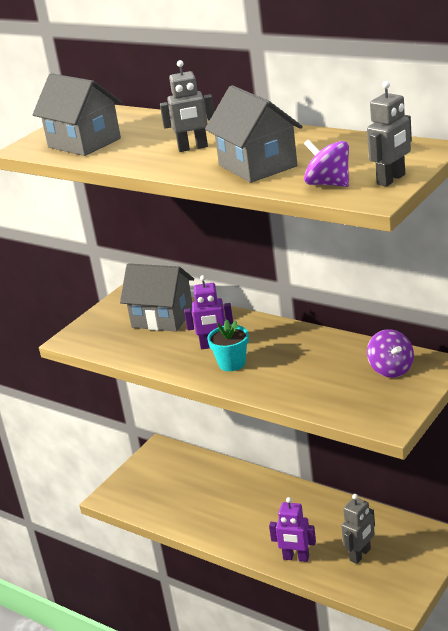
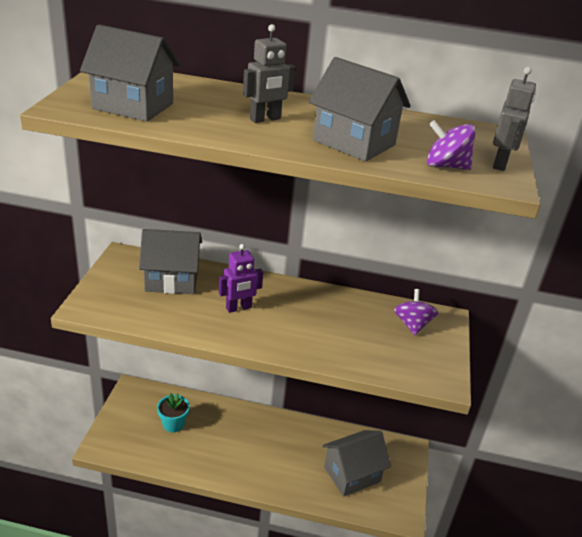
camera: 30 degrees left, 5 degrees up
turquoise flower pot [207,319,249,371] -> turquoise flower pot moved to [157,393,190,432]
purple robot [269,497,316,562] -> none
grey robot [341,494,375,564] -> grey house [322,430,391,496]
purple spinning top [367,329,414,378] -> purple spinning top turned 135 degrees counterclockwise [394,289,438,335]

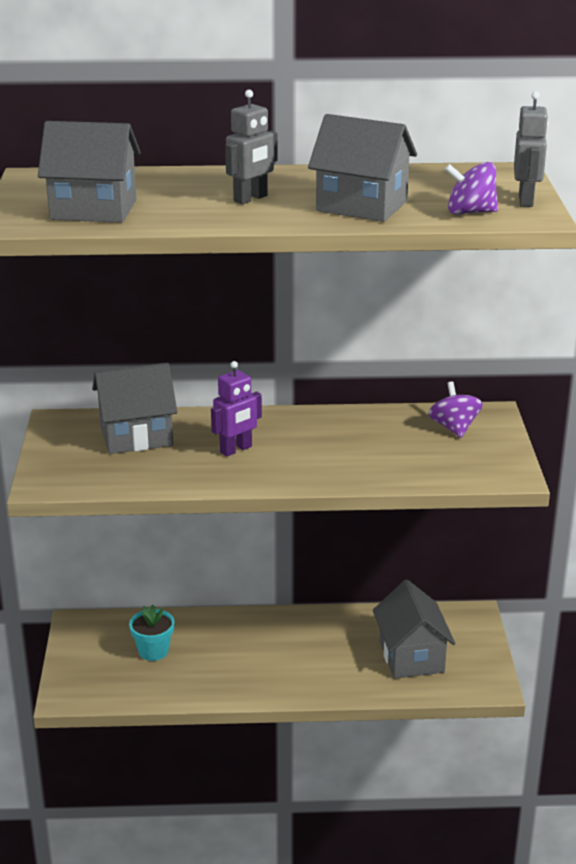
camera: 10 degrees left, 5 degrees down
grey house [322,430,391,496] -> grey house turned 60 degrees counterclockwise [373,579,455,679]

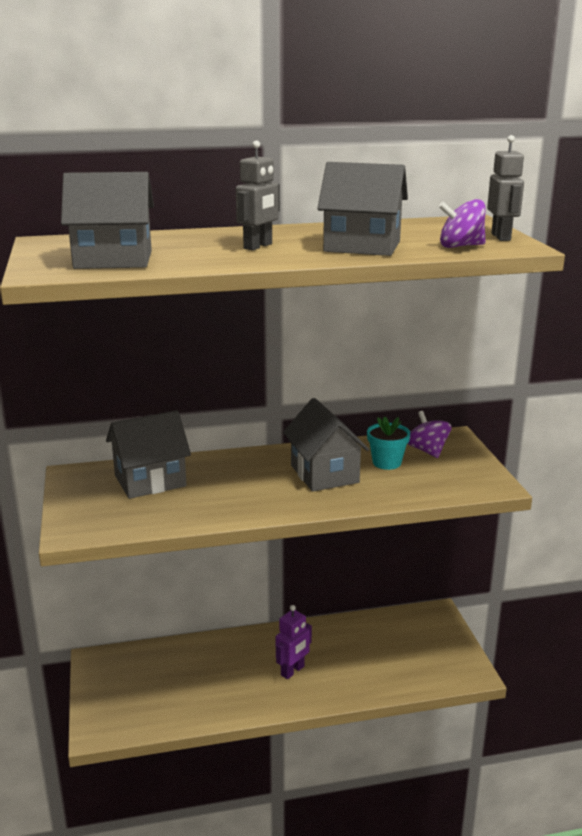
camera: 10 degrees left, 5 degrees down
turquoise flower pot [129,605,174,661] -> turquoise flower pot moved to [367,417,410,470]
purple robot [211,361,262,457] -> purple robot moved to [276,605,312,679]
grey house [373,579,455,679] -> grey house moved to [283,398,369,492]

